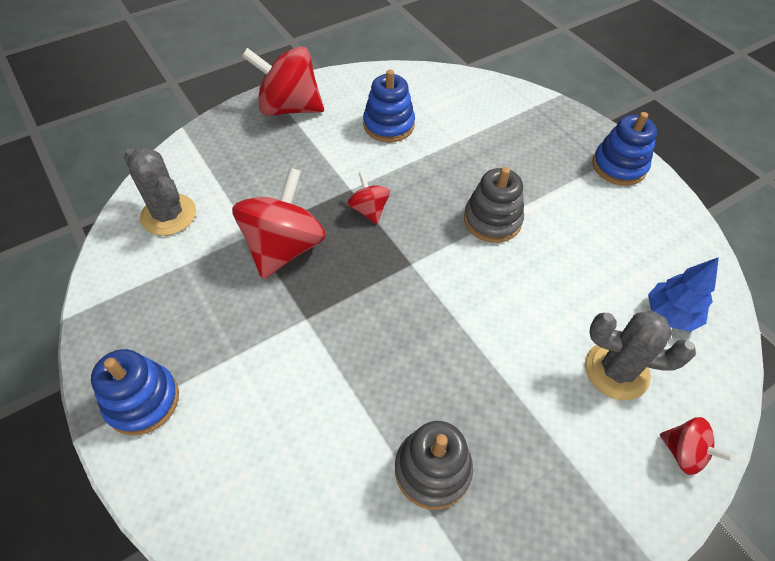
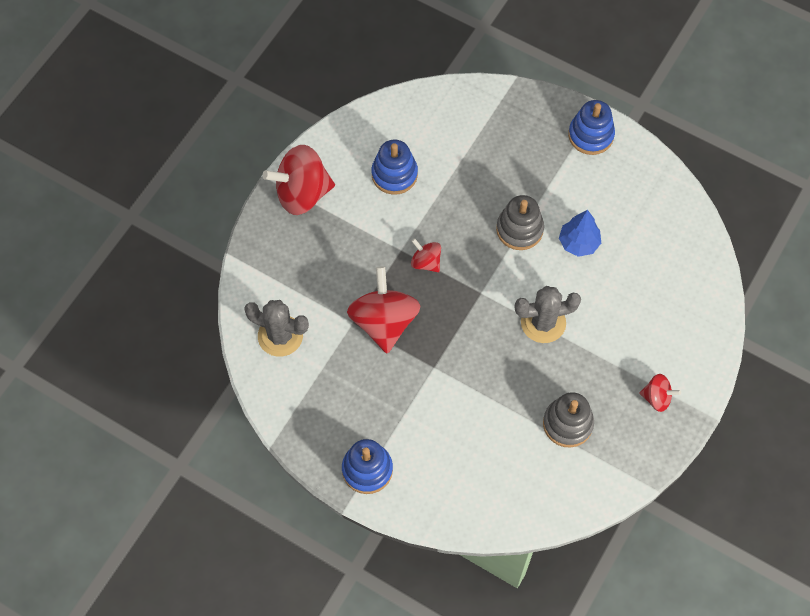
camera: 25 degrees left, 10 degrees up
grey cactus [585,311,696,400] -> grey cactus moved to [515,286,581,343]
blue tree [648,257,719,332] -> blue tree moved to [559,210,601,257]
red spinning top [660,417,733,475] -> red spinning top moved to [639,374,681,412]

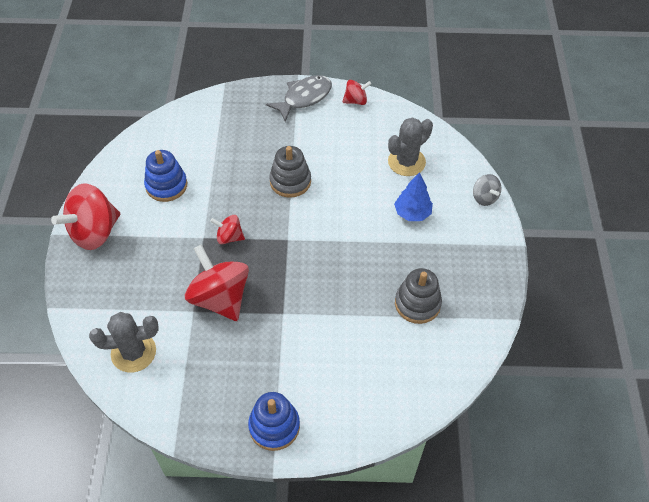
camera: 30 degrees left, 10 degrees down
grey cactus [515,286,581,343] -> grey cactus moved to [388,118,433,176]
blue tree [559,210,601,257] -> blue tree moved to [394,172,433,221]
blue stacking toy [568,100,615,155] -> grey fish [266,75,332,122]
red spinning top [639,374,681,412] -> red spinning top moved to [342,80,371,105]
none -> grey spinning top [473,174,502,206]

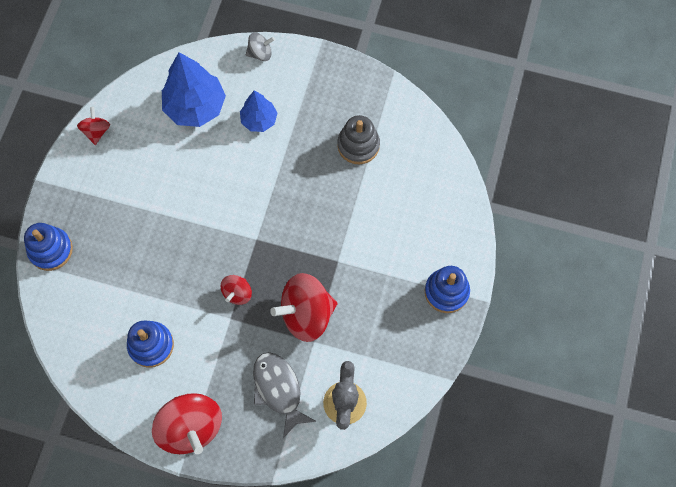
camera: 75 degrees left, 15 degrees up
grey fish [266,75,332,122] -> grey fish moved to [253,352,316,438]
grey stacking toy [269,146,311,198] -> none
grey cactus [388,118,433,176] -> blue tree [162,52,226,127]
none -> blue stacking toy [24,223,73,271]

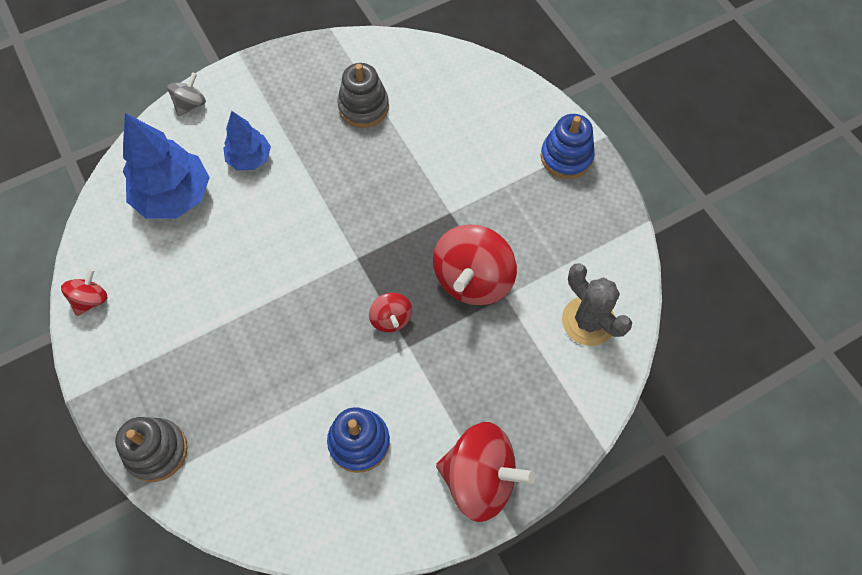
camera: 45 degrees left, 5 degrees down
blue stacking toy [24,223,73,271] -> grey stacking toy [115,417,188,482]
red spinning top [77,107,110,145] -> red spinning top turned 75 degrees clockwise [61,269,107,316]
grey fish [253,352,316,438] -> none

